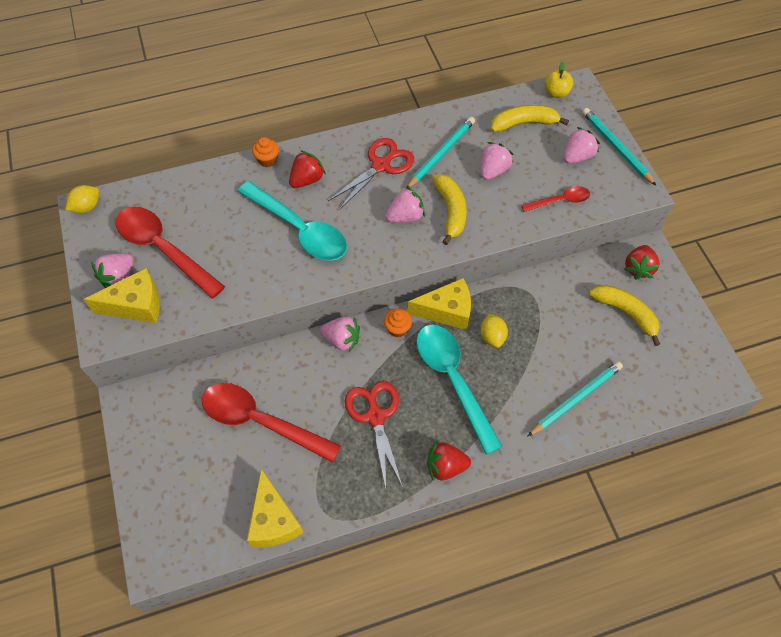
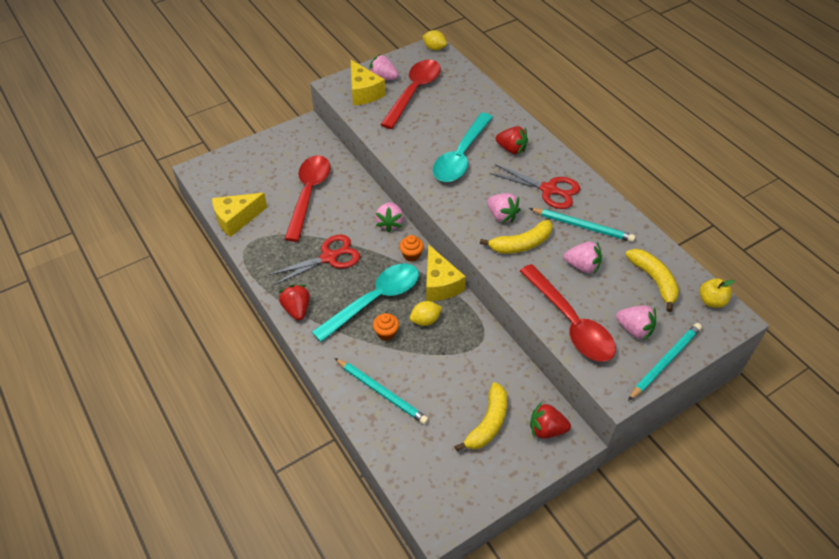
camera: 75 degrees right, 10 degrees down
orange cupcake [252,137,279,167] -> orange cupcake moved to [373,313,399,341]
red spoon [521,186,590,212] -> red spoon [520,264,616,362], size x1.93

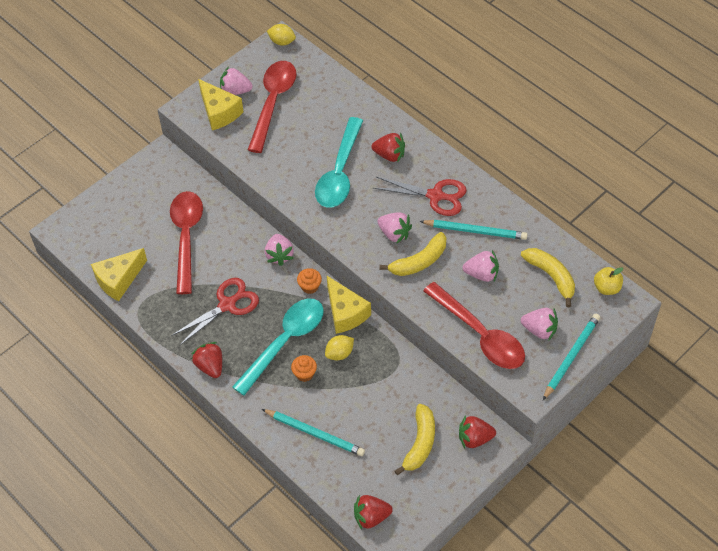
camera: 10 degrees left, 5 degrees up
none -> red strawberry [354,494,393,530]

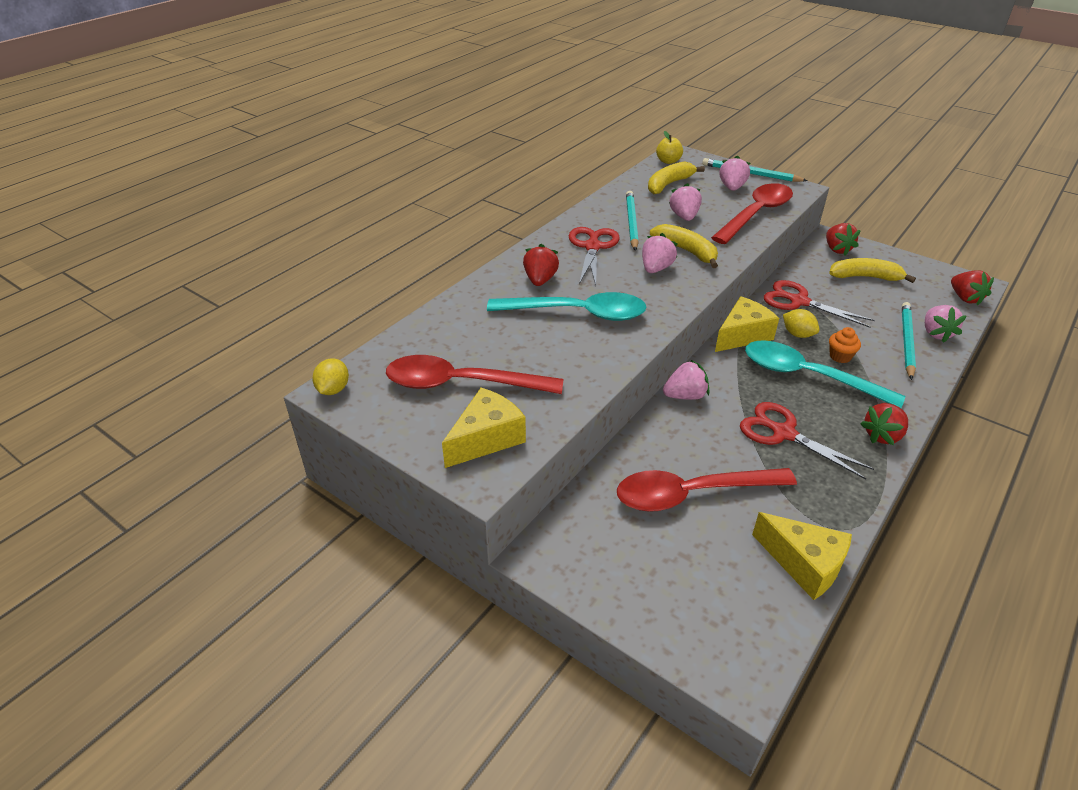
camera: 100 degrees left, 15 degrees down
pink strawberry [220,67,253,95] -> pink strawberry moved to [925,305,966,343]
orange cupcake [297,268,322,294] -> none
none -> red scissors [764,280,875,328]

